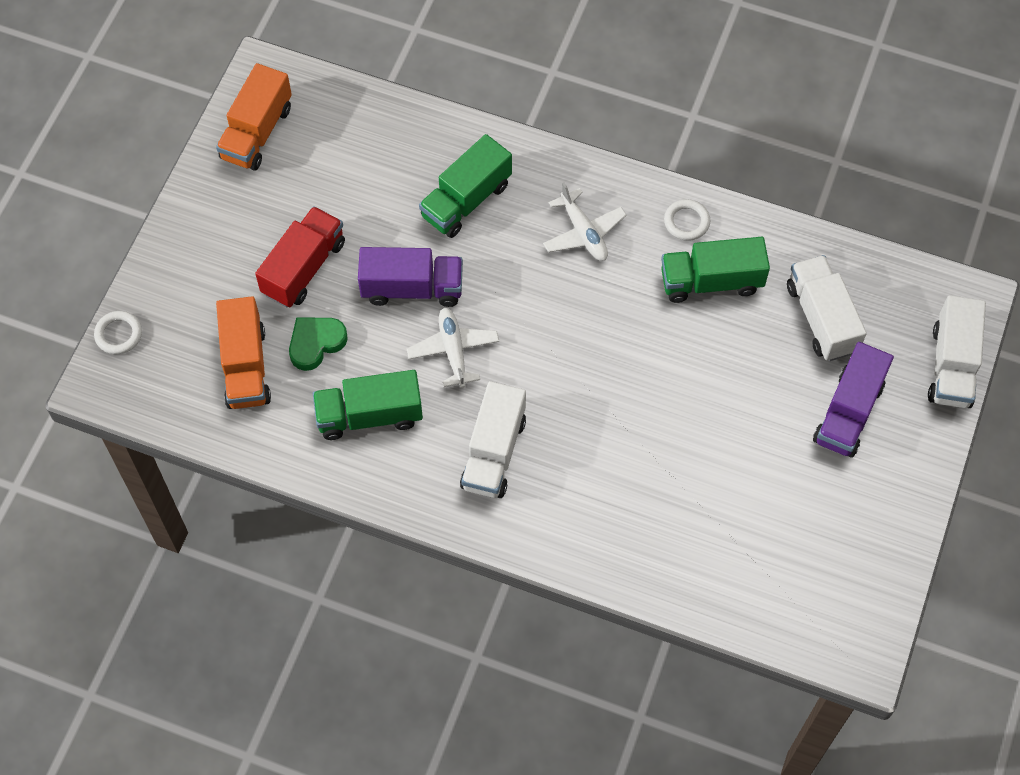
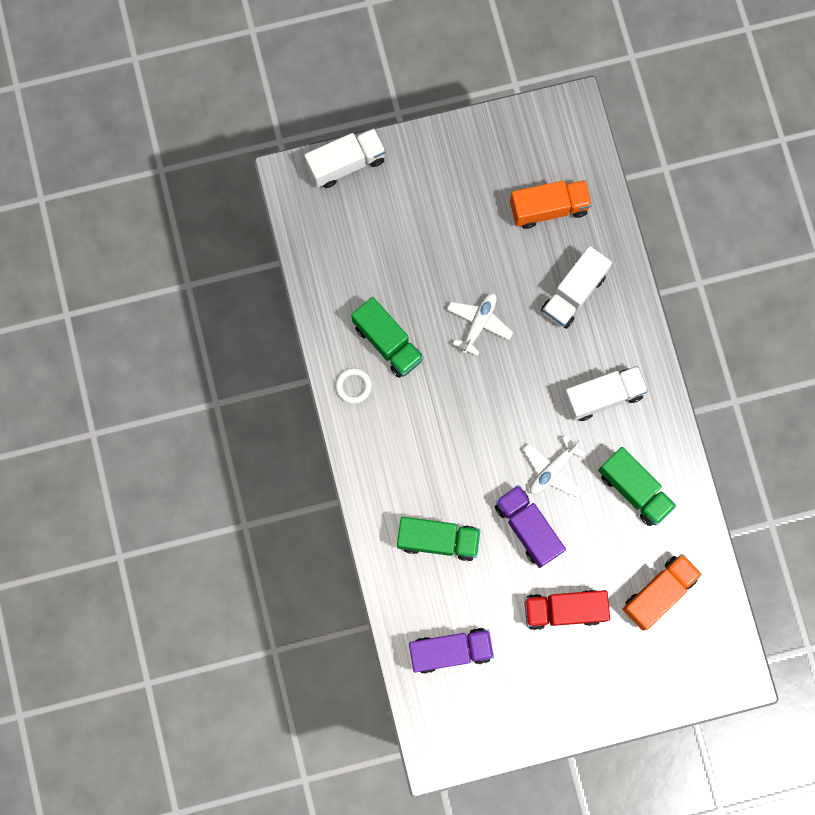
camera: 125 degrees left, 15 degrees up
white ring [94,311,142,354] -> none
orange truck [216,63,292,170] -> orange truck moved to [510,180,592,229]
green heart [289,317,348,371] -> none
white plane [543,182,627,261] -> white plane moved to [447,293,513,356]
white truck [787,255,867,361] -> white truck moved to [541,246,612,329]
purple truck [813,342,894,458] -> purple truck moved to [409,628,494,674]

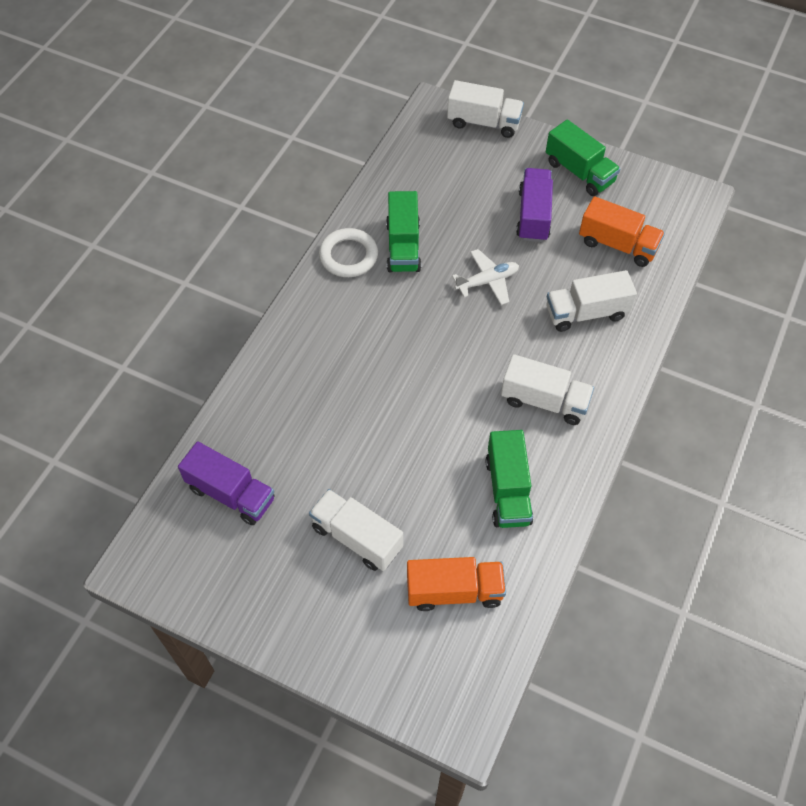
camera: 40 degrees right, 20 degrees down
white ring [335,368,372,404] -> white ring [319,228,378,277], size x1.61
green truck [397,517,481,561] -> green truck moved to [546,119,620,196]
purple truck [495,485,566,568] -> purple truck moved to [516,168,553,242]
white plane [523,436,586,497] -> none
red truck [525,590,610,630] -> white truck [309,489,403,571]

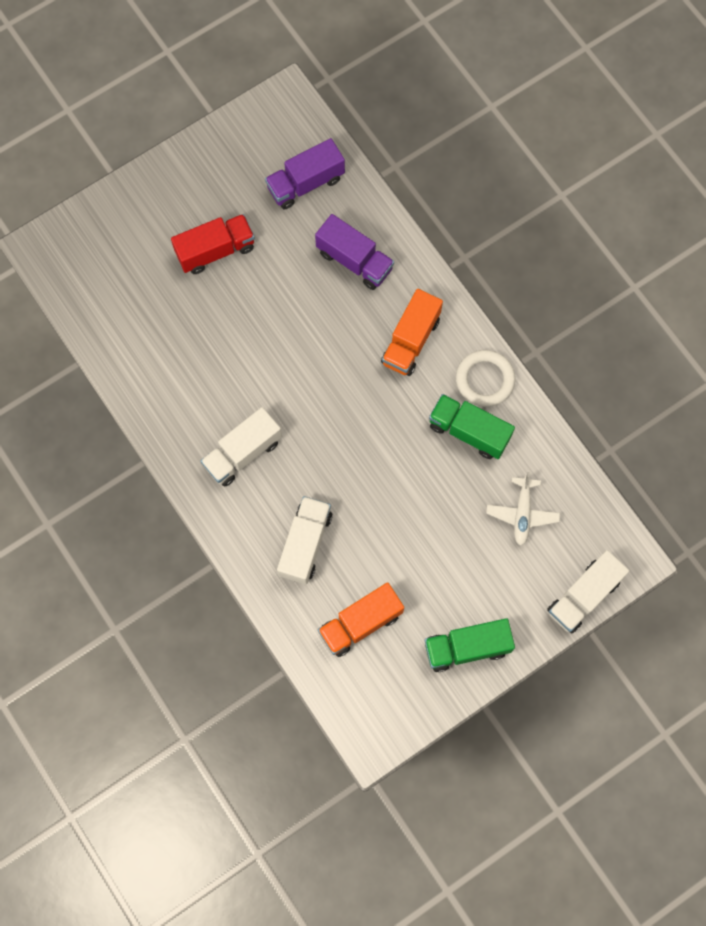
camera: 120 degrees right, 15 degrees up
white truck [309,489,403,571] -> red truck [171,214,255,274]
orange truck [407,557,506,611] -> orange truck moved to [381,289,443,376]
white plane [452,249,519,305] -> white plane moved to [486,472,560,546]
green truck [486,430,533,528] -> none
purple truck [516,168,553,242] -> purple truck moved to [315,214,394,290]

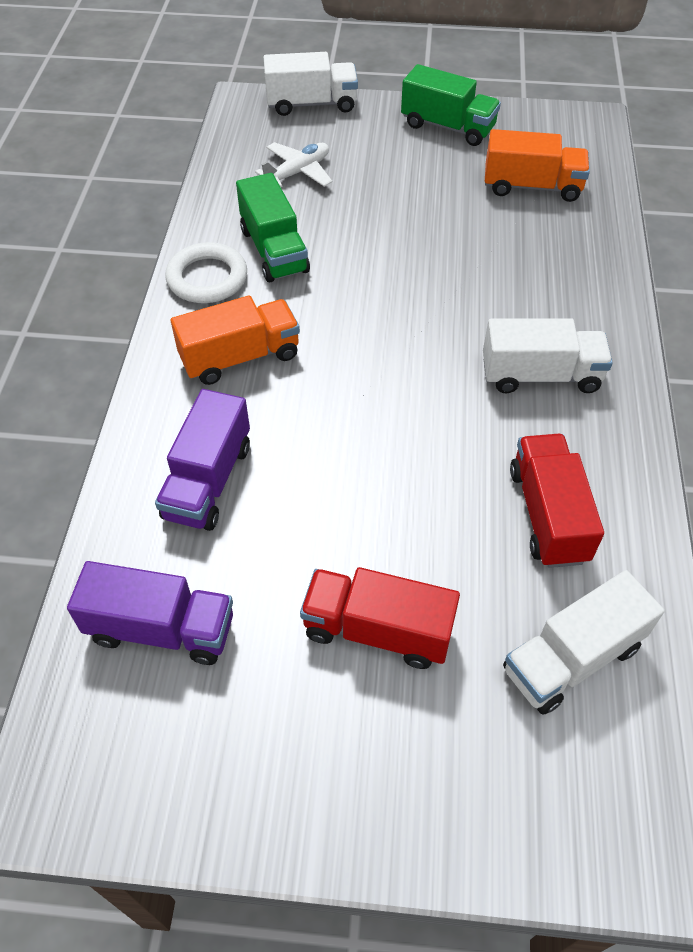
camera: 140 degrees left, 20 degrees down
white truck [277,496,333,585] -> white truck moved to [503,570,665,715]
purple truck [315,214,394,290] -> purple truck turned 150 degrees counterclockwise [155,389,250,531]
none -> red truck [510,434,604,568]

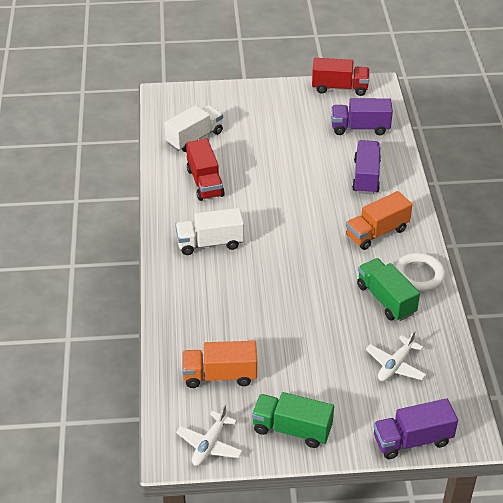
camera: 170 degrees right, 10 degrees down
white truck [264,52,358,116] -> purple truck [373,398,458,459]
red truck [300,567,460,669] -> red truck moved to [312,58,370,96]
none -> white plane [176,404,243,466]

